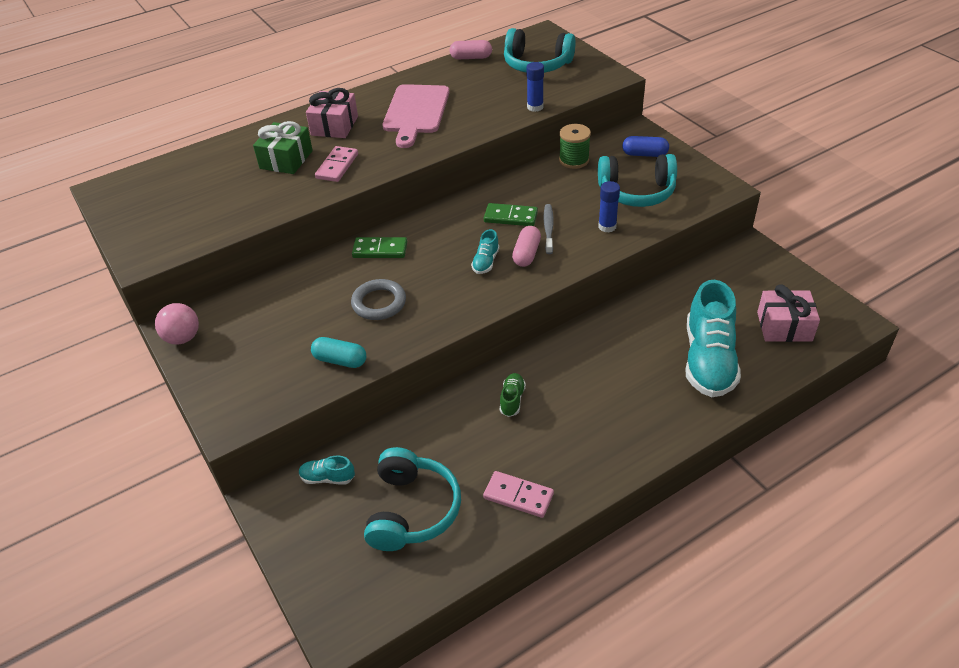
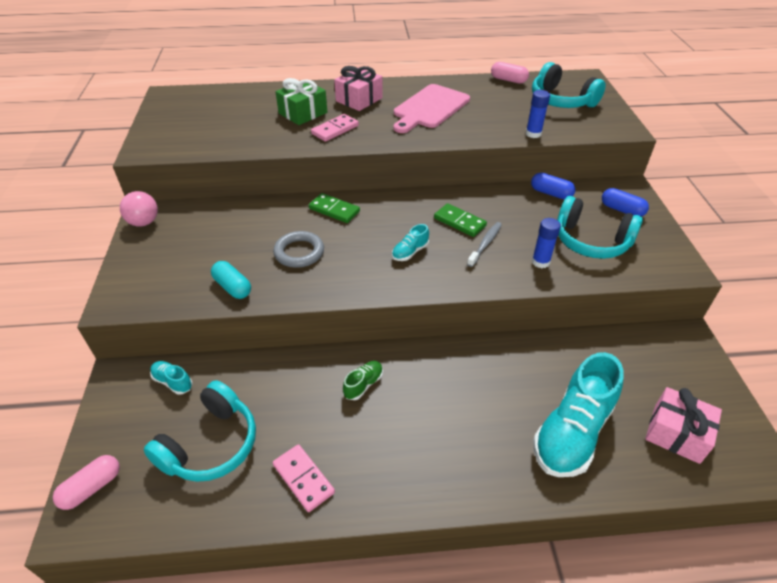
camera: 25 degrees right, 0 degrees up
pink capsule [512,226,541,267] -> pink capsule moved to [53,455,120,510]
green spool [559,124,591,169] -> blue capsule [531,173,575,200]

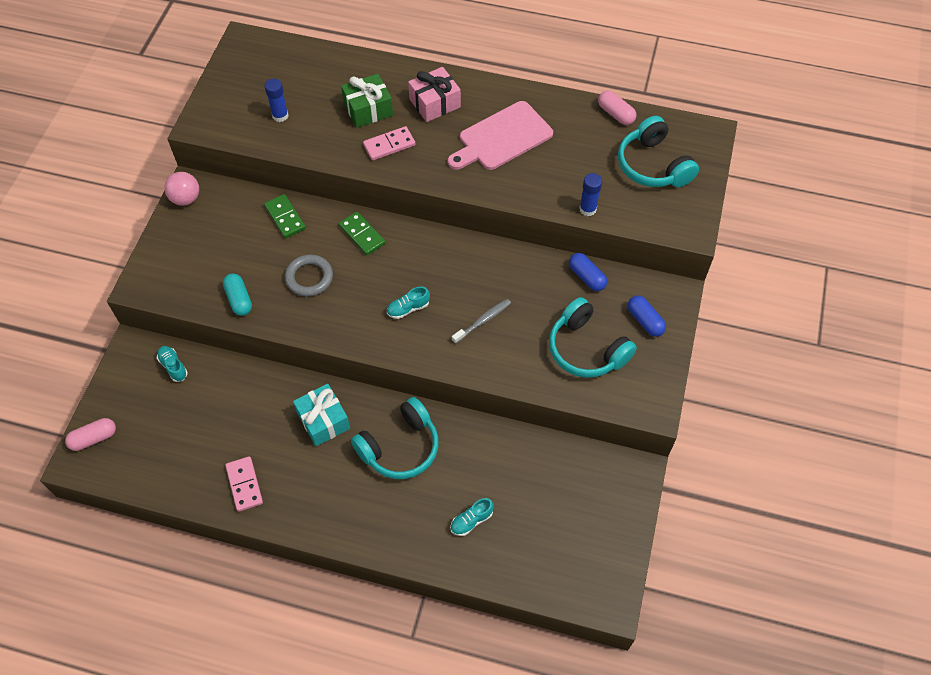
camera: 20 degrees right, 15 degrees up
turquoise headphones [144,380,256,482] -> turquoise headphones moved to [351,397,439,479]
green shoe [343,361,383,400] -> turquoise gift [293,384,350,446]
green domino [434,203,487,237] -> green domino moved to [264,194,306,238]
blue glue stick [532,218,561,268] -> blue glue stick moved to [265,79,288,122]
turquoise shoe [533,352,624,477] -> turquoise shoe [450,498,494,536], size x0.43
pink gift [645,387,722,464] -> none

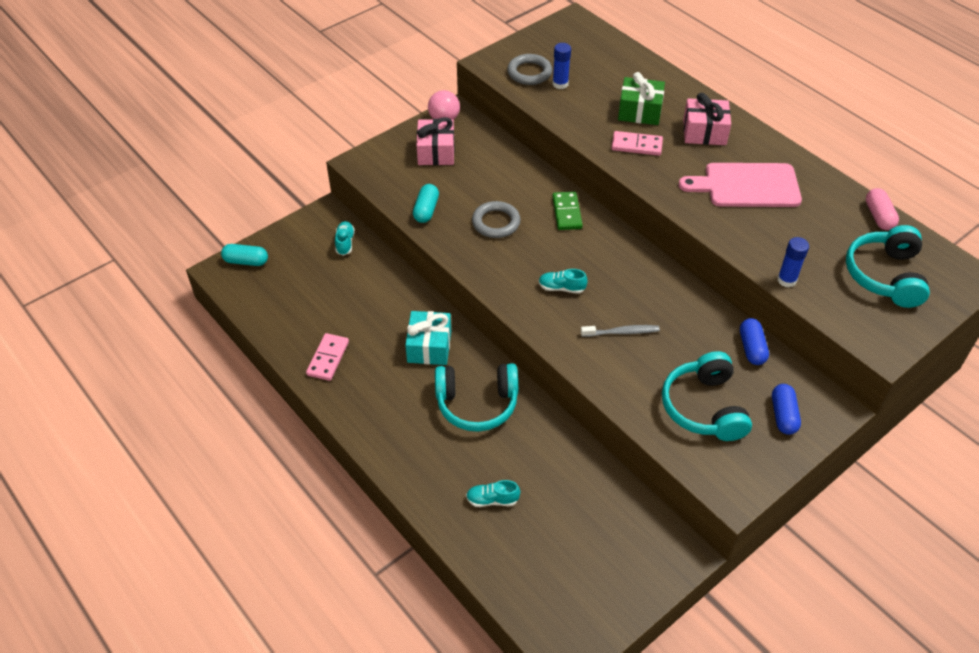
camera: 35 degrees right, 10 degrees down
pink capsule [65,418,116,451] -> turquoise capsule [221,244,268,266]
green domino [264,194,306,238] -> none
none -> pink gift [416,117,455,165]
none -> grey ring [507,54,552,85]

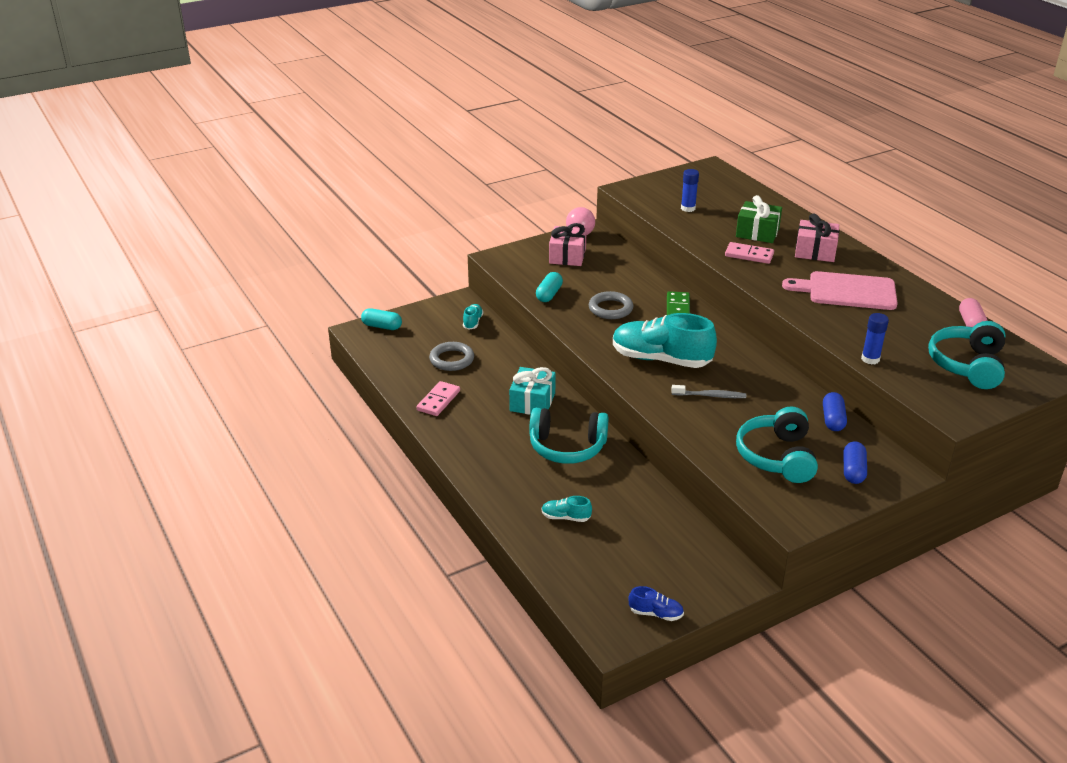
camera: 10 degrees right, 15 degrees down
grey ring [507,54,552,85] -> grey ring moved to [429,342,474,371]
turquoise shoe [539,269,588,294] -> turquoise shoe [613,313,717,368], size x2.31
none -> blue shoe [629,586,684,621]

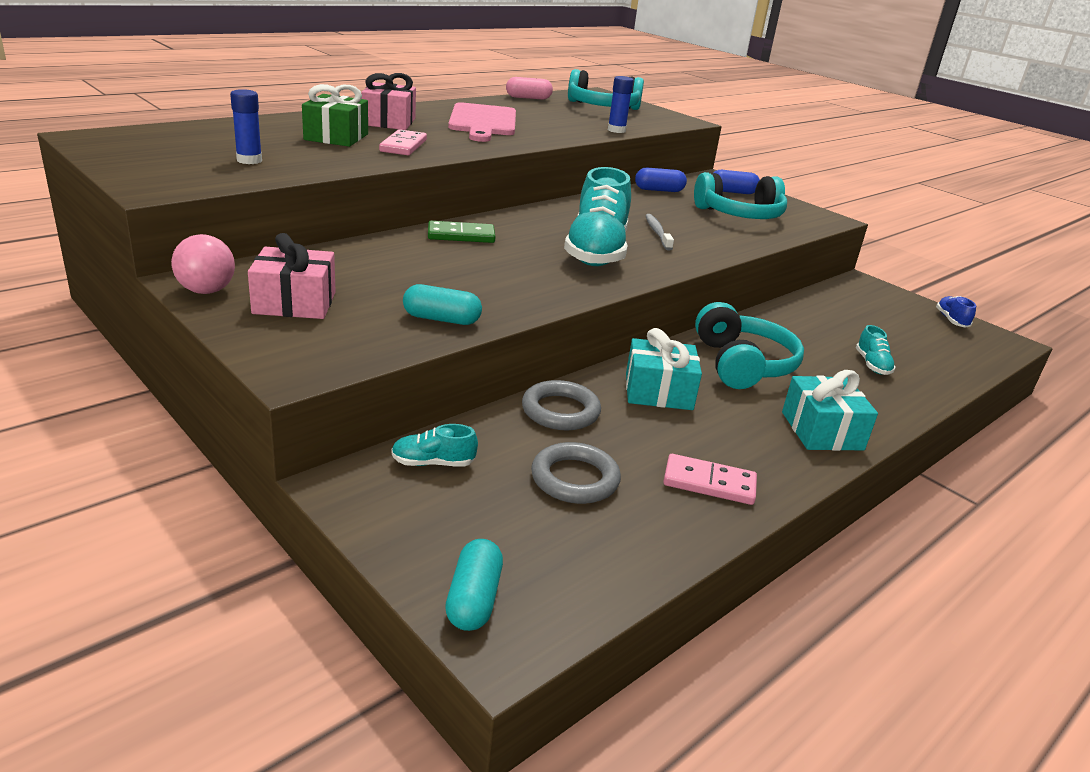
camera: 105 degrees left, 5 degrees down
grey ring [589,291,634,319] -> grey ring moved to [522,380,601,430]
none -> turquoise gift [782,370,878,451]

